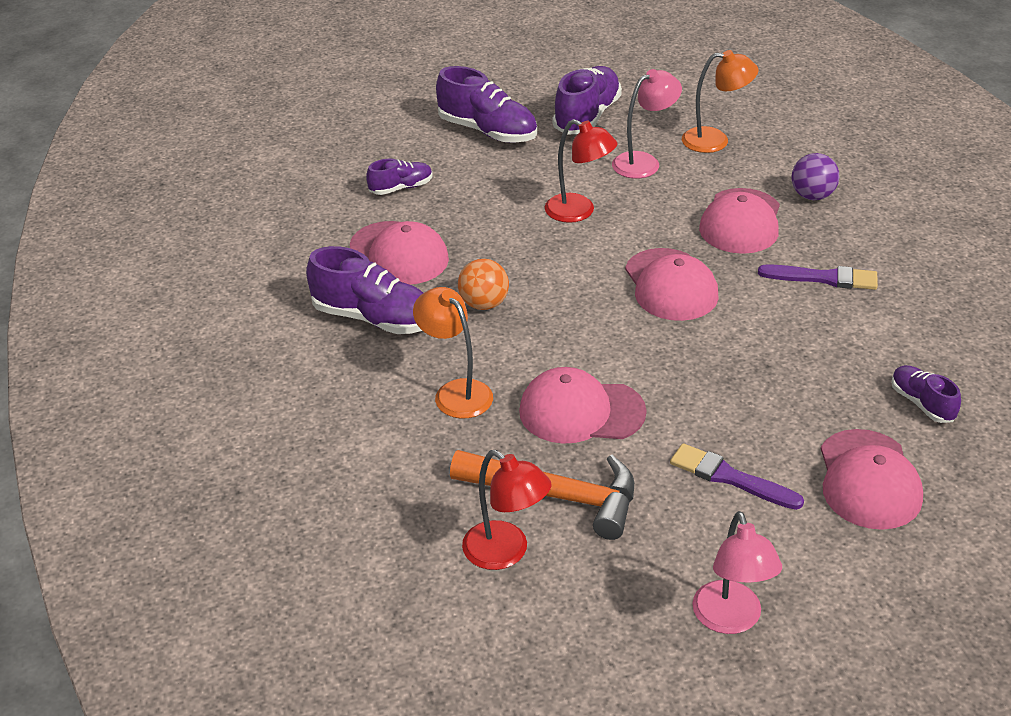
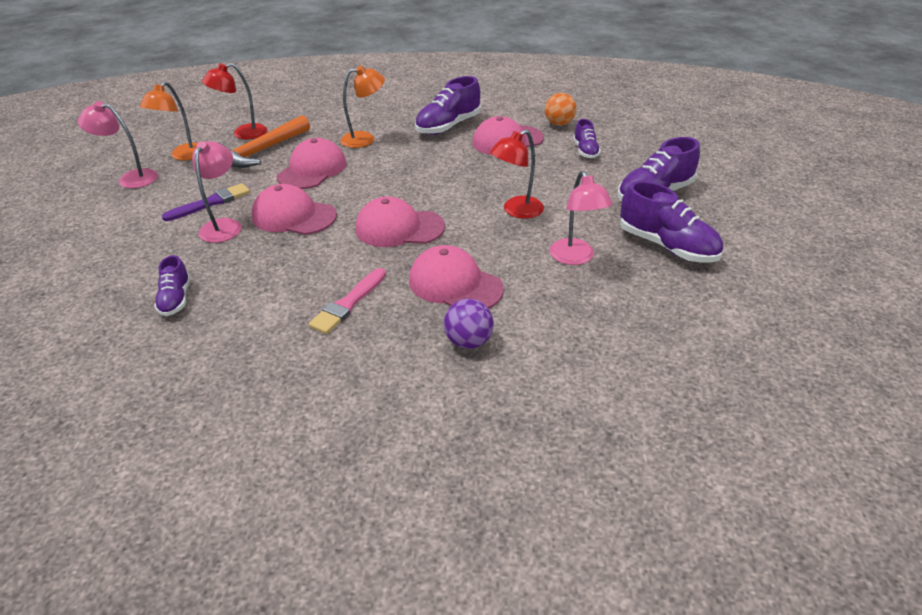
camera: 110 degrees right, 0 degrees up
orange ball [458,259,509,310] -> orange ball moved to [545,93,576,126]
orange lamp [682,50,758,153] -> orange lamp moved to [140,81,198,161]
purple brush [758,264,878,290] -> pink brush [308,268,386,334]
pink cap [821,429,923,530] -> pink cap moved to [252,184,337,235]
purple shoe [891,365,961,423] -> purple shoe turned 90 degrees clockwise [154,255,191,316]
none -> pink lamp [192,141,242,243]

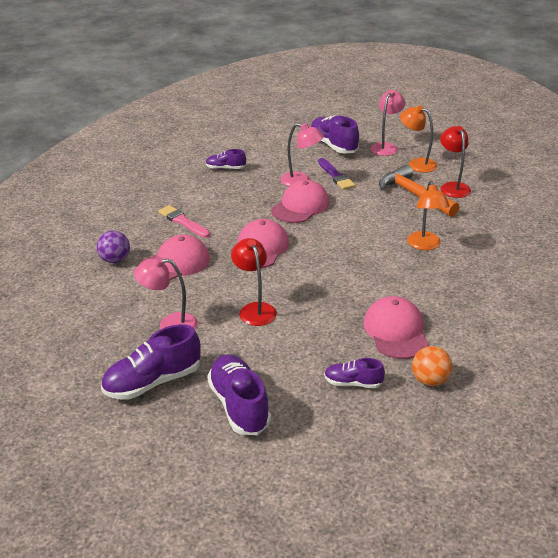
camera: 105 degrees right, 5 degrees down
pink cap [277,138,347,189] -> none
purple shoe [415,76,481,135] -> purple shoe moved to [311,115,359,153]

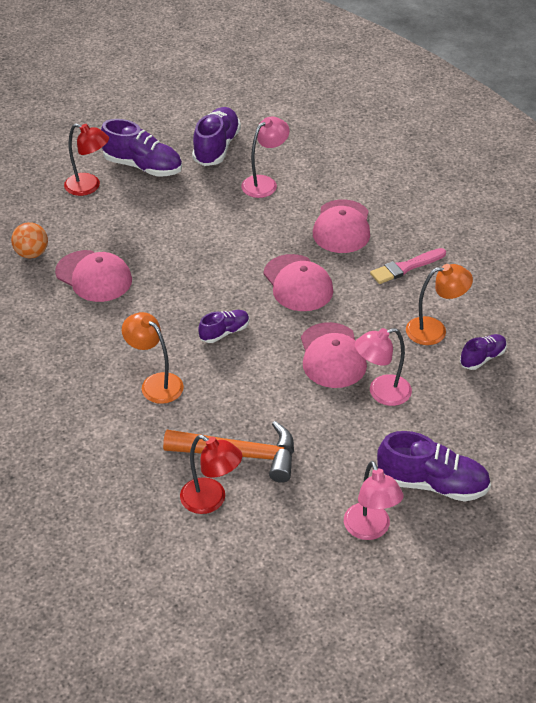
camera: 135 degrees right, 10 degrees up
purple ball [97,231,130,263] -> none
pink brush [158,205,210,238] -> pink brush turned 150 degrees clockwise [370,248,446,284]
red lamp [231,238,277,326] -> red lamp moved to [64,123,109,196]
purple brush [318,158,355,190] -> none
purple shoe [324,358,385,388] -> purple shoe moved to [198,310,249,343]
orange lamp [400,105,437,172] -> orange lamp moved to [406,264,473,345]

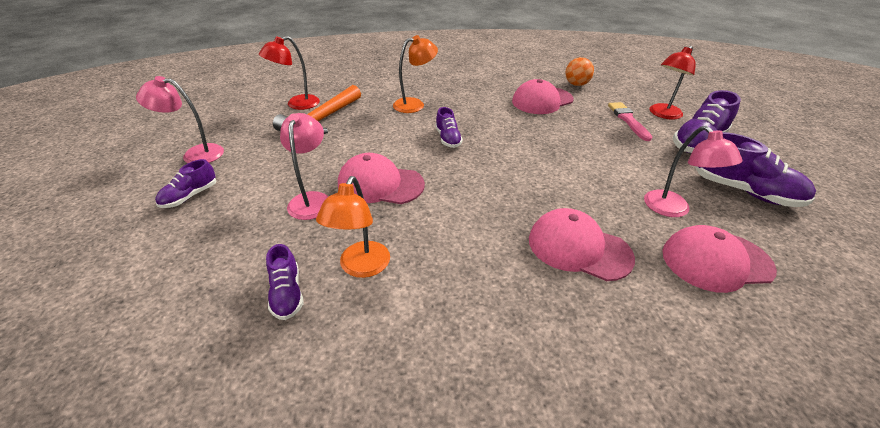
camera: 110 degrees right, 5 degrees down
pink cap [263,254,334,311] -> pink cap moved to [662,225,777,293]
pink brush [370,248,446,284] -> pink brush moved to [608,102,652,141]
purple shoe [377,431,491,502] -> purple shoe [155,159,216,208], size x0.56

